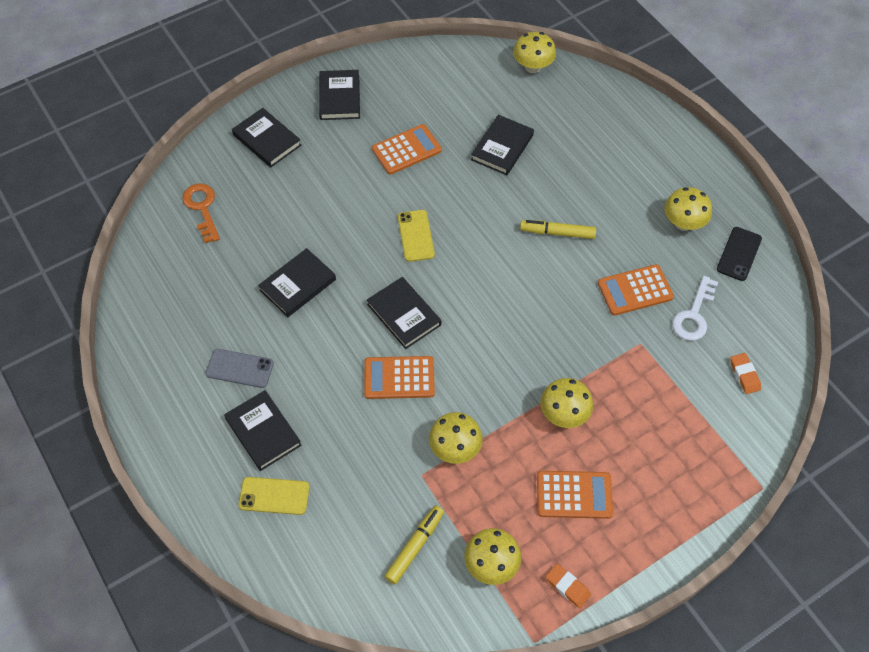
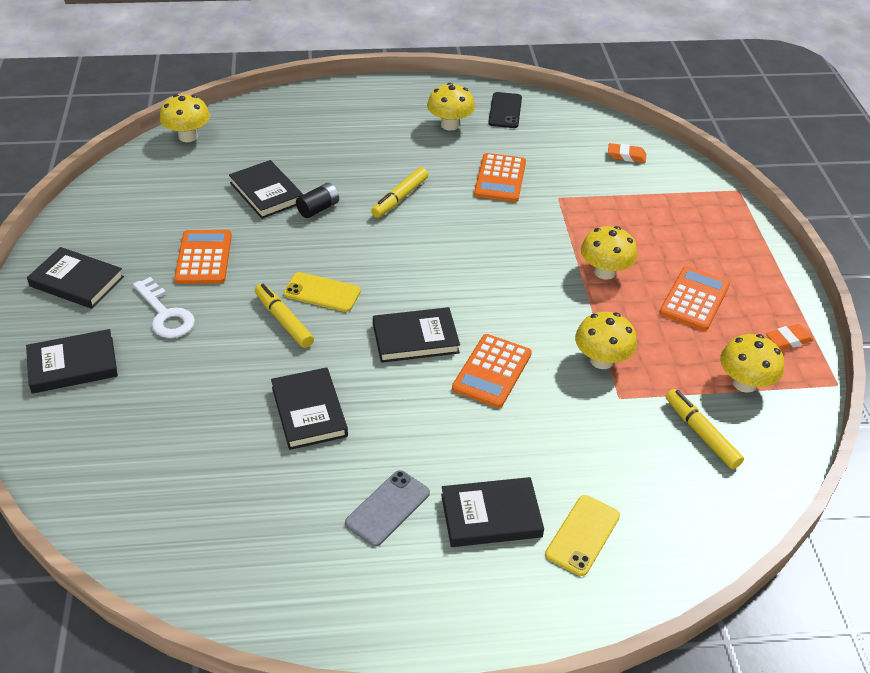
camera: 65 degrees left, 15 degrees down
orange key [182,183,220,243] -> none
white key [672,276,718,341] -> white key moved to [133,277,195,338]
black phone [717,227,762,281] -> black phone turned 45 degrees clockwise [488,92,522,128]
none -> yellow marker [255,283,314,348]
none -> black battery [296,183,339,218]

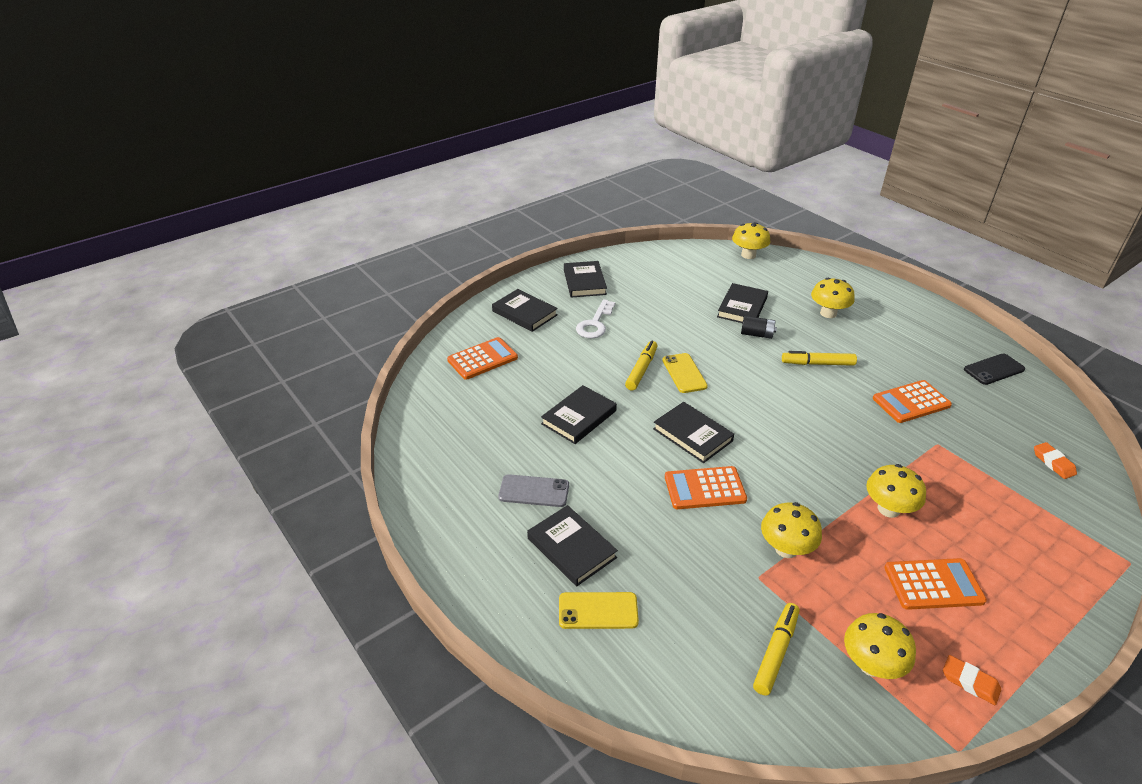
camera: 60 degrees right, 5 degrees down
orange calculator [174,230,232,284] -> orange calculator moved to [447,337,518,380]
yellow mushroom [427,83,475,131] -> yellow mushroom moved to [811,278,855,318]

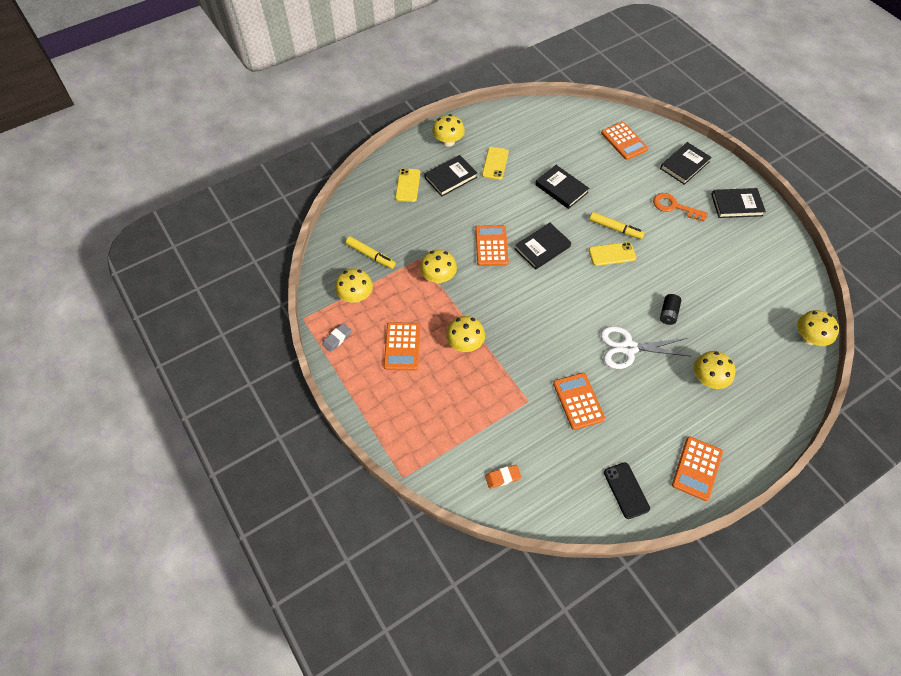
camera: 95 degrees right, 20 degrees up
grey phone [498,474,569,507] -> yellow phone [482,147,509,180]
white key [576,299,615,338] -> orange key [653,193,708,222]
black book [717,283,768,323] -> none
yellow marker [782,351,857,366] -> white scissors [601,326,690,369]
orange eraser [943,655,1001,705] -> grey eraser [322,323,352,352]
none -> yellow mushroom [432,114,465,147]
none -> orange calculator [672,436,723,501]

